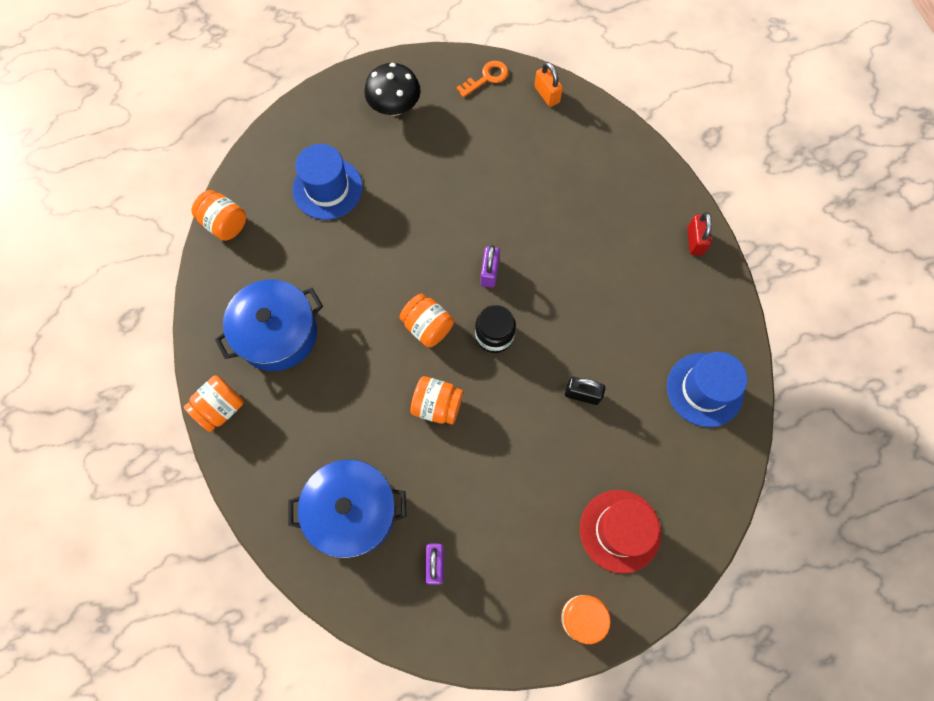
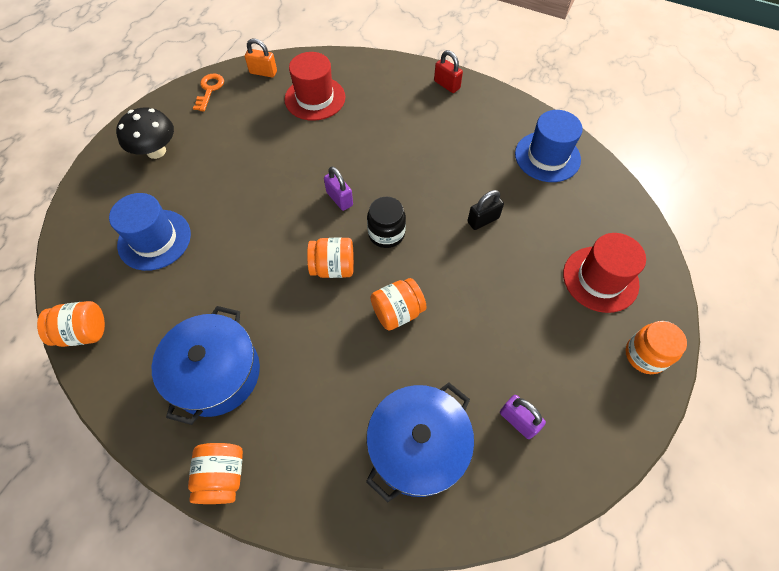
camera: 45 degrees left, 10 degrees down
none -> red hat [285,52,345,121]

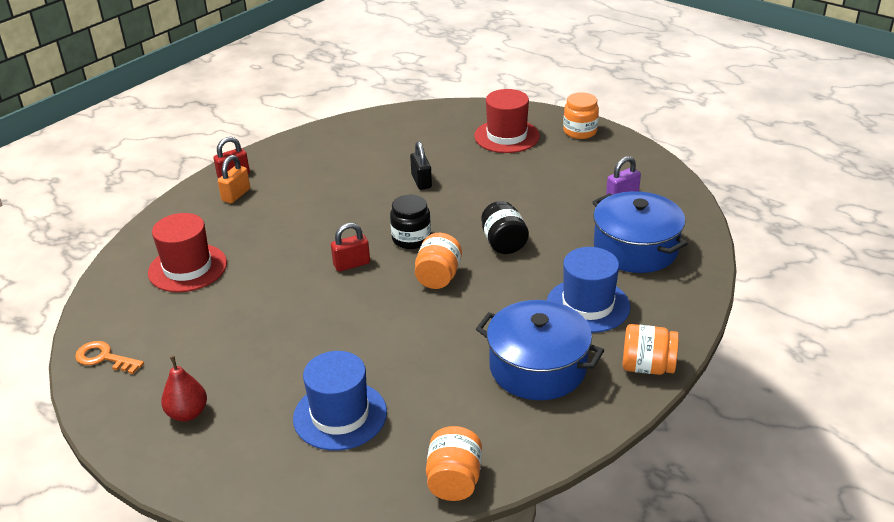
camera: 75 degrees left, 25 degrees down
black mushroom [116,107,174,159] -> red pear [161,356,207,422]
orange padlock [245,39,277,77] -> orange padlock moved to [218,155,250,203]
purple padlock [324,166,353,211] -> red padlock [331,223,370,272]
orange jar [370,278,427,330] -> black jar [481,201,529,254]
blue hat [515,110,583,182] -> blue hat moved to [547,247,630,333]

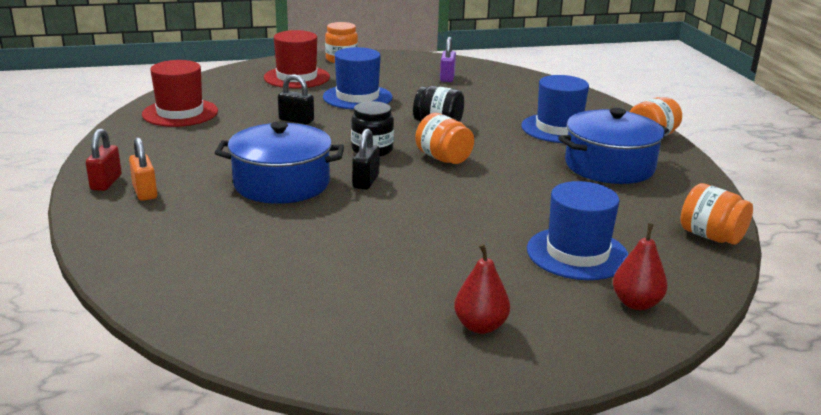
camera: 55 degrees left, 10 degrees down
orange key [75,341,144,374] -> none
red hat [148,213,227,292] -> red hat moved to [142,60,218,127]
red padlock [331,223,370,272] -> black padlock [352,128,380,190]
blue pot [593,191,688,273] -> blue pot moved to [215,121,344,204]
none -> blue hat [323,47,393,109]
none -> red pear [613,223,668,310]

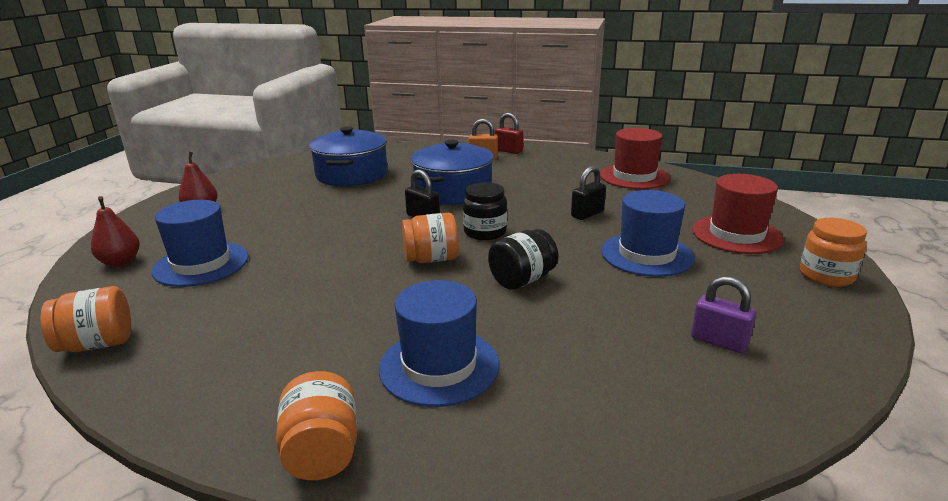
camera: 120 degrees right, 0 degrees up
blue pot [558,108,669,184] -> blue pot moved to [309,126,388,186]

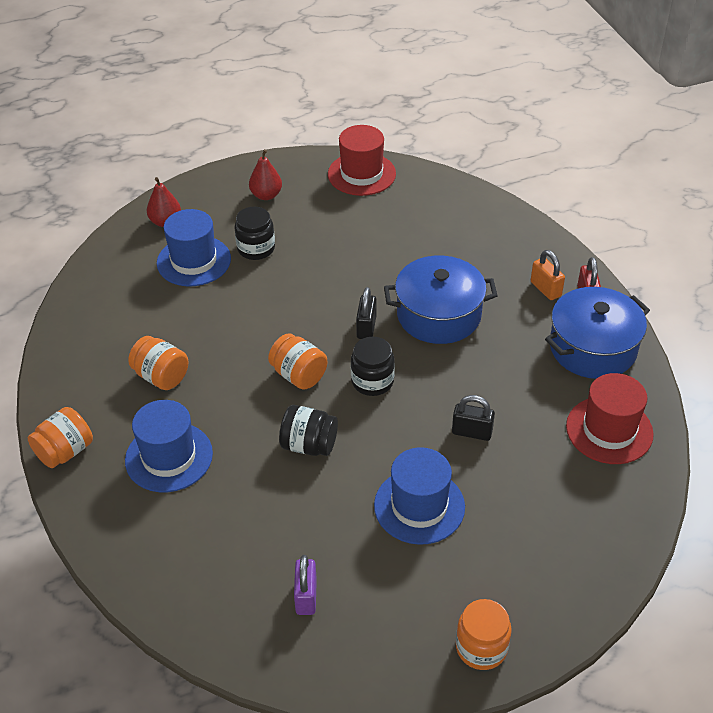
camera: 55 degrees right, 20 degrees up
orange jar [40,286,131,352] -> orange jar moved to [128,336,188,390]
blue pot [309,126,388,186] -> blue pot moved to [545,287,650,379]
red hat [692,174,784,254] -> red hat moved to [328,125,396,196]
none -> black jar [235,207,275,260]

